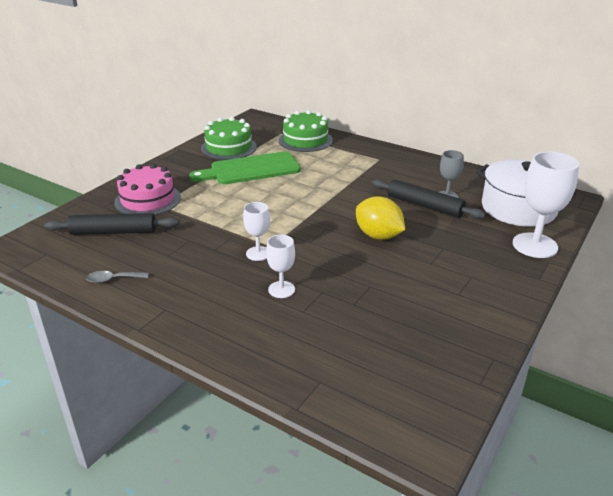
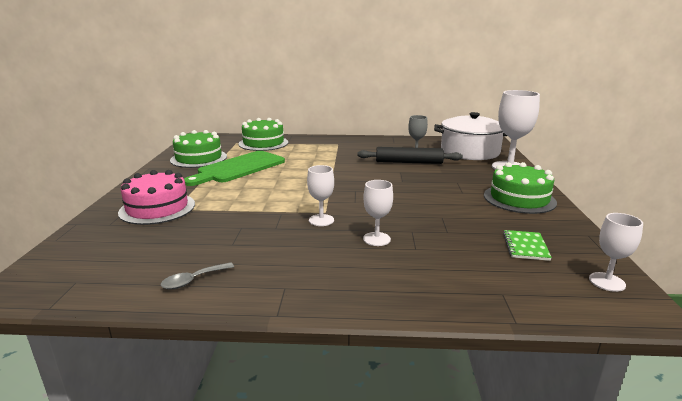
camera: 30 degrees left, 10 degrees down
black rolling pin [44,213,179,235] -> none
yellow lemon [356,196,405,239] -> none
none -> green cake [484,162,557,214]
none -> green notebook [503,230,552,261]
none -> white goblet [589,213,643,292]

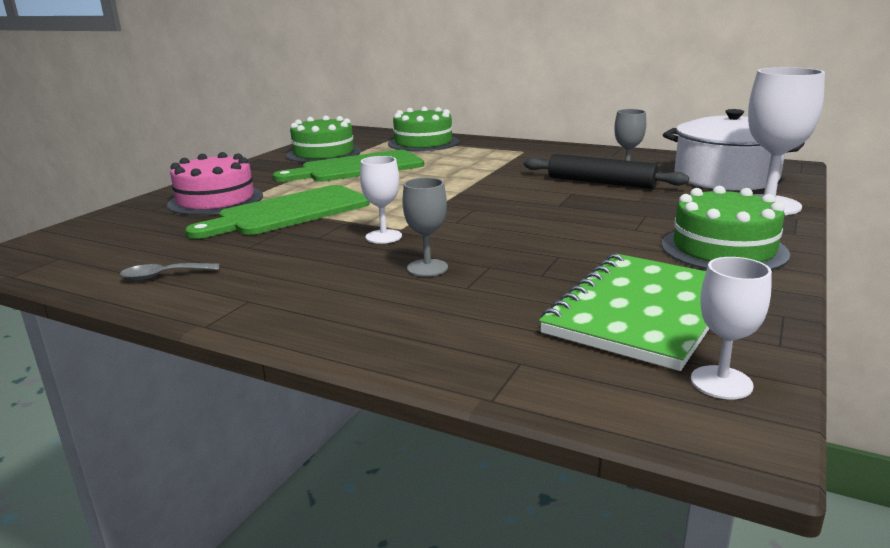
camera: 25 degrees right, 0 degrees up
white goblet [363,180,393,246] -> grey goblet [402,178,448,277]
green notebook [503,230,552,261] -> green notebook [539,254,709,371], size x2.21
none -> green cutting board [185,185,370,239]

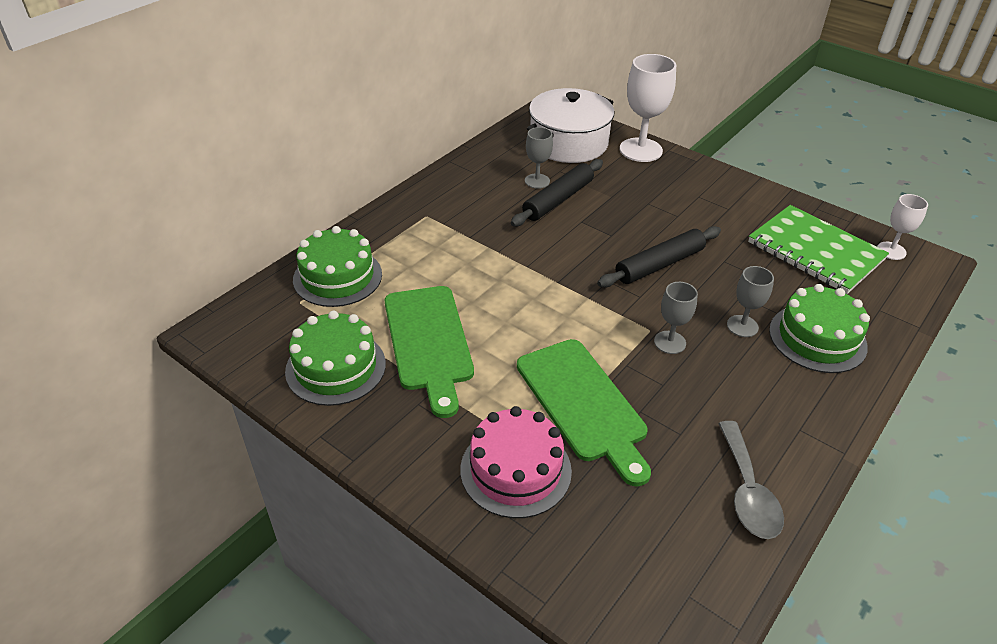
camera: 80 degrees left, 20 degrees up
grey spoon [120,263,219,280] -> grey spoon [718,421,784,539], size x1.70
white goblet [360,156,402,244] -> grey goblet [654,282,698,354]
green cake [662,186,790,271] -> green cake moved to [769,284,870,373]
none -> black rolling pin [597,226,721,287]

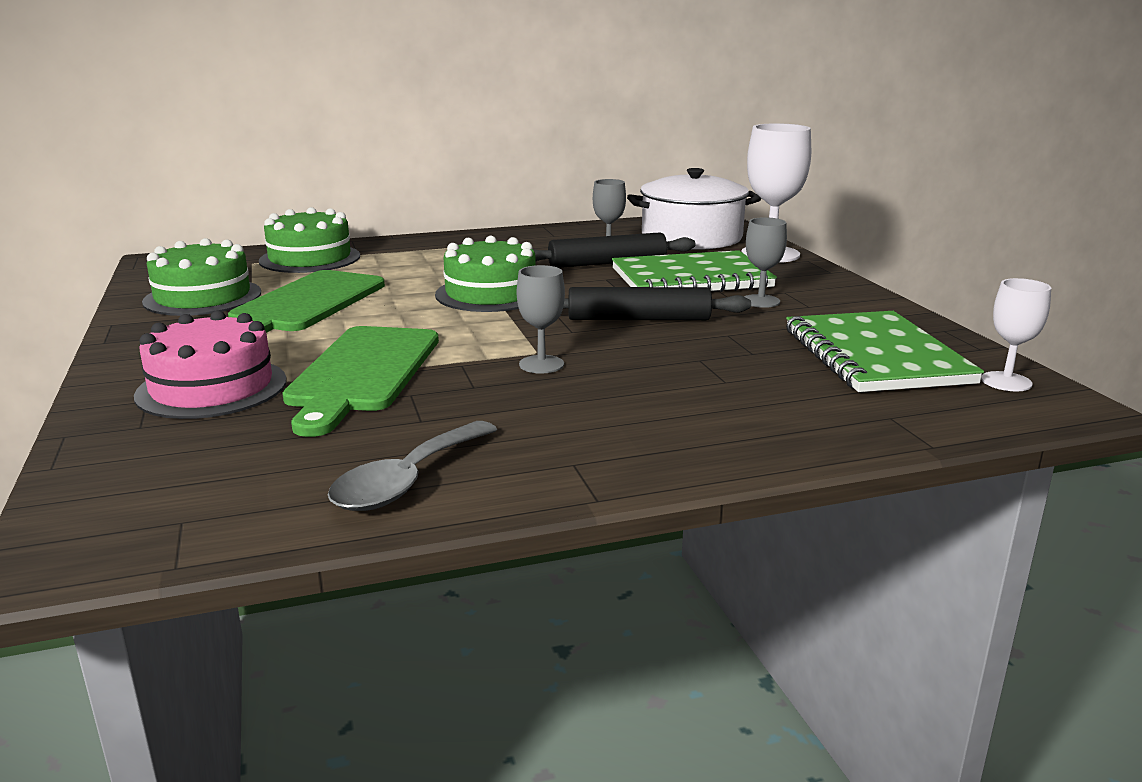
camera: 35 degrees right, 20 degrees down
grey goblet [727,266,774,337] -> grey goblet moved to [744,217,787,308]
green cake [769,284,870,373] -> green cake moved to [435,236,536,312]
none -> green notebook [612,250,777,292]

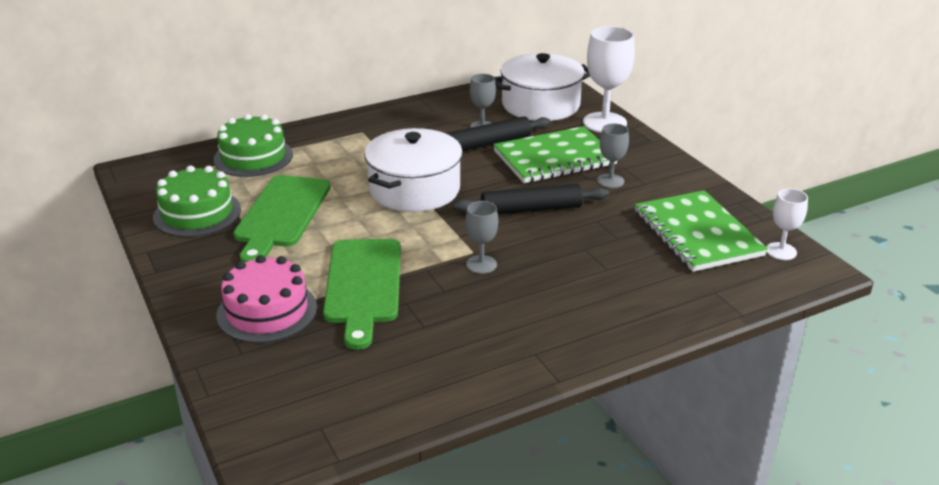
camera: 10 degrees left, 10 degrees up
grey spoon [328,421,497,511] -> none
green cake [435,236,536,312] -> white pot [364,128,463,212]

